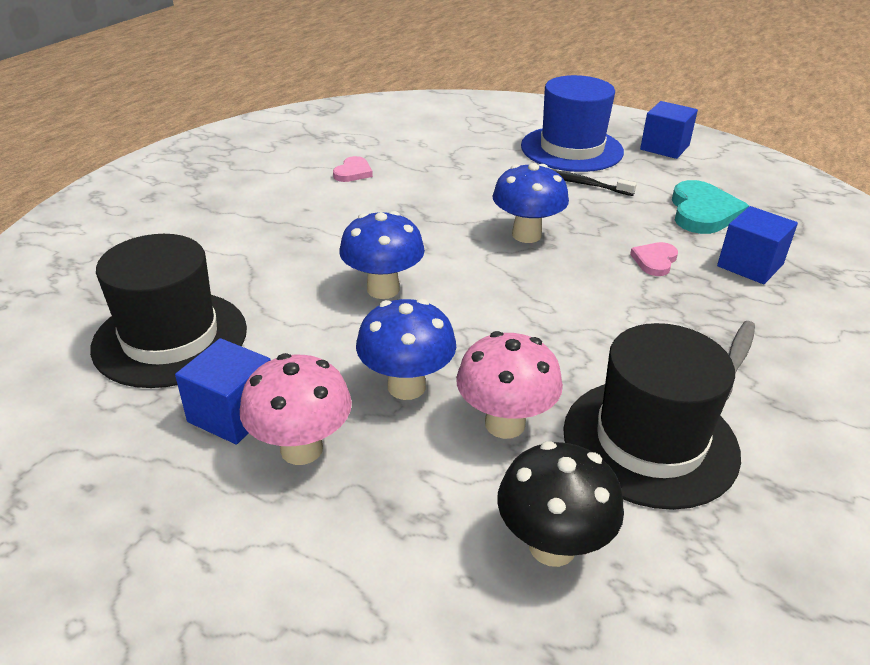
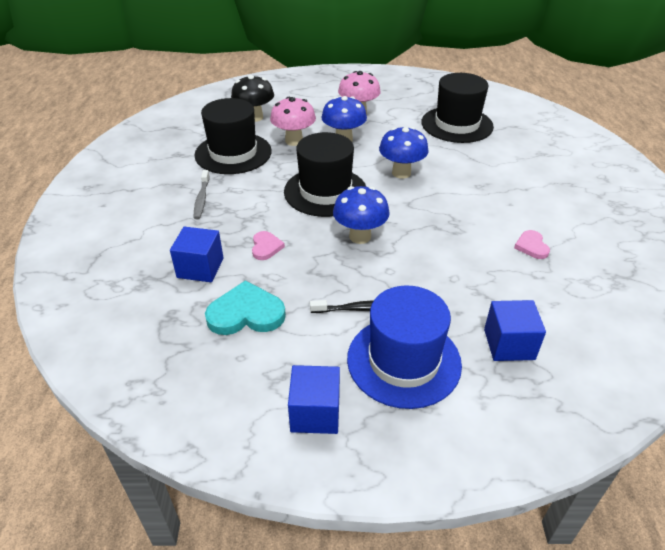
camera: 150 degrees right, 5 degrees up
blue cube [175,338,271,444] -> blue cube moved to [484,300,546,361]
turquoise heart [672,180,749,234] -> turquoise heart turned 105 degrees clockwise [205,280,286,335]
none -> black hat [284,132,366,217]

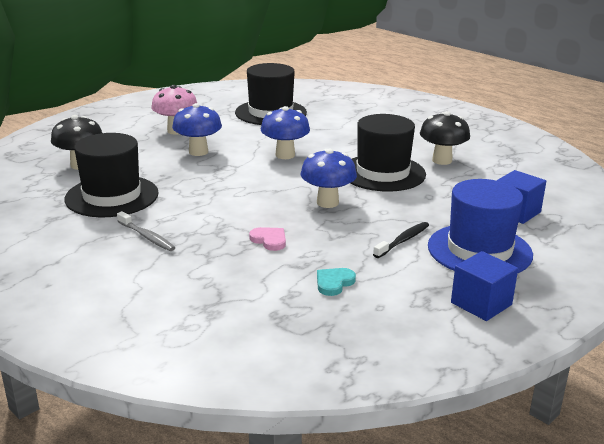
camera: 45 degrees left, 15 degrees down
blue cube [170,227,224,282] -> none
turquoise heart [205,280,286,335] -> turquoise heart [317,268,356,296], size x0.56
pink mushroom [270,97,316,146] -> none
black hat [284,132,366,217] -> black hat moved to [350,114,426,192]
pink heart [514,230,550,259] -> black mushroom [420,111,470,165]

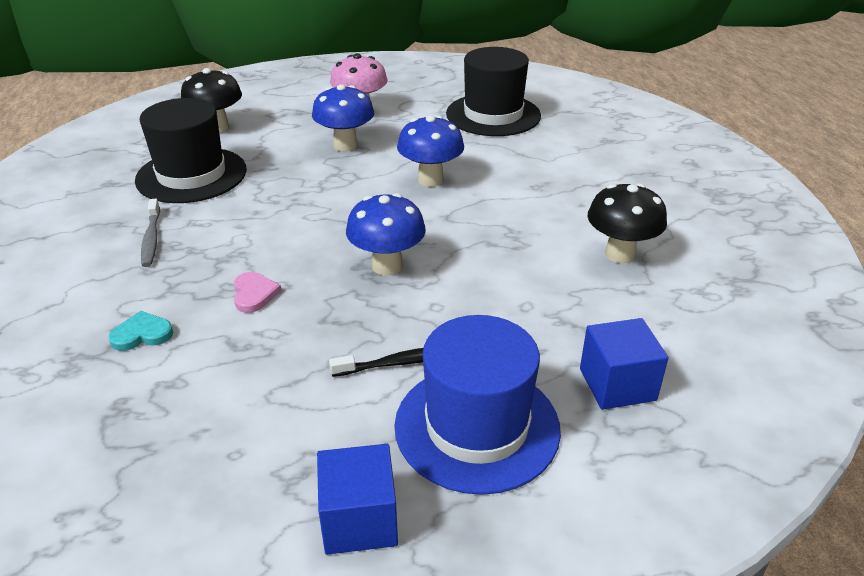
camera: 35 degrees right, 10 degrees up
turquoise heart [317,268,356,296] -> turquoise heart moved to [108,311,173,351]
black hat [350,114,426,192] -> none

